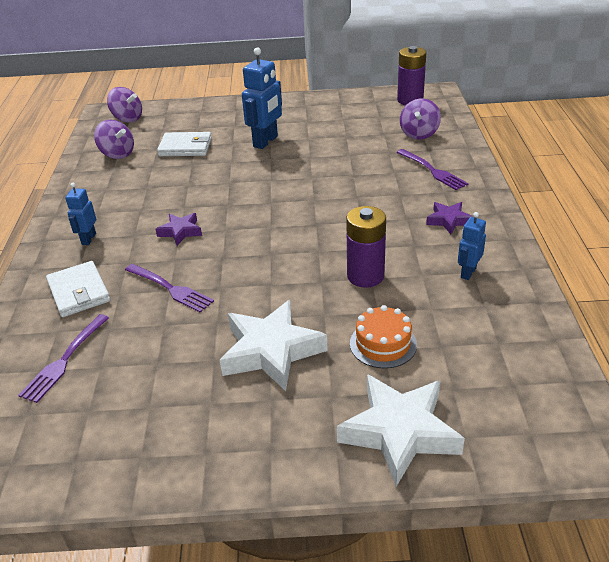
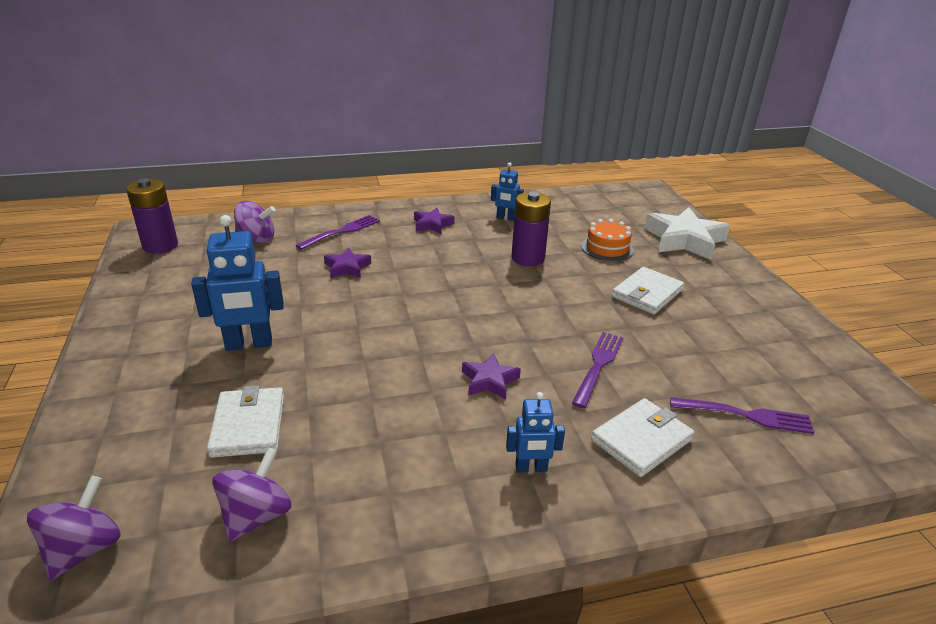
camera: 105 degrees left, 5 degrees down
white star [220,300,328,391] -> white wallet [612,267,684,314]
blue robot [242,47,282,149] -> blue robot turned 150 degrees clockwise [191,215,284,351]
none -> purple star [324,247,371,278]

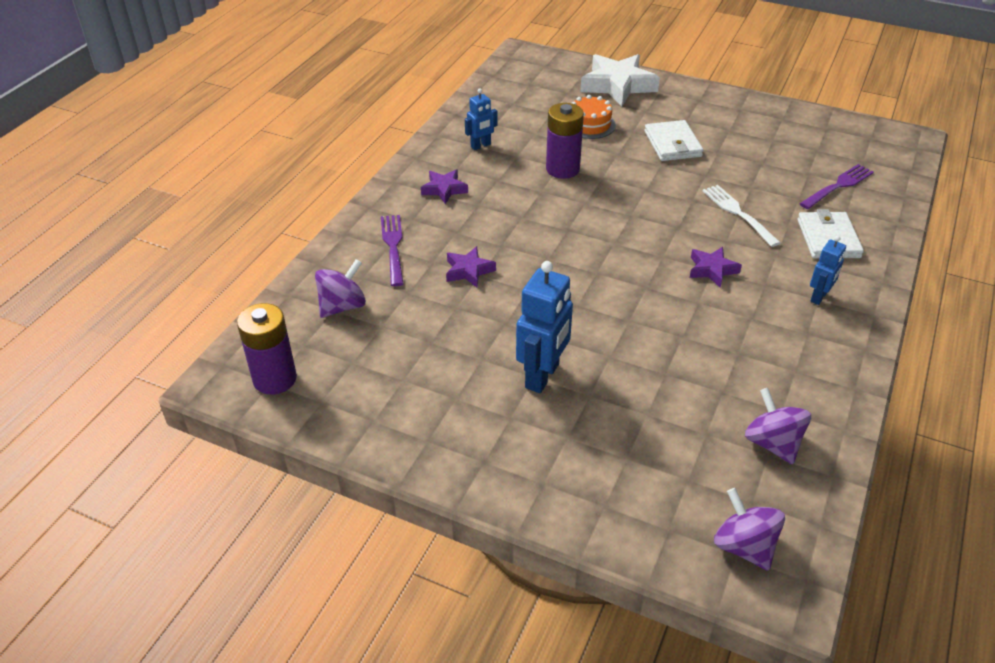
camera: 50 degrees left, 10 degrees up
white wallet [207,385,284,458] -> none
purple fork [572,332,623,408] -> white fork [703,185,780,247]

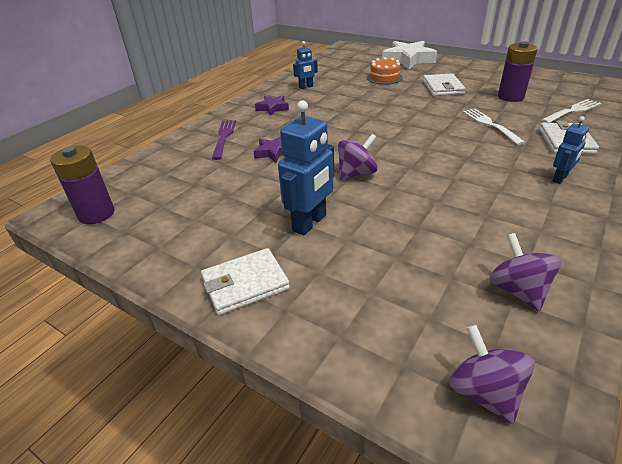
camera: 10 degrees right, 5 degrees down
purple spinning top [315,259,366,318] -> purple spinning top moved to [338,134,377,180]
purple battery [546,103,584,179] -> purple battery moved to [498,41,538,102]
purple star [690,247,742,288] -> none
purple fork [800,164,874,209] -> white fork [541,99,601,123]
none -> white wallet [201,248,290,315]

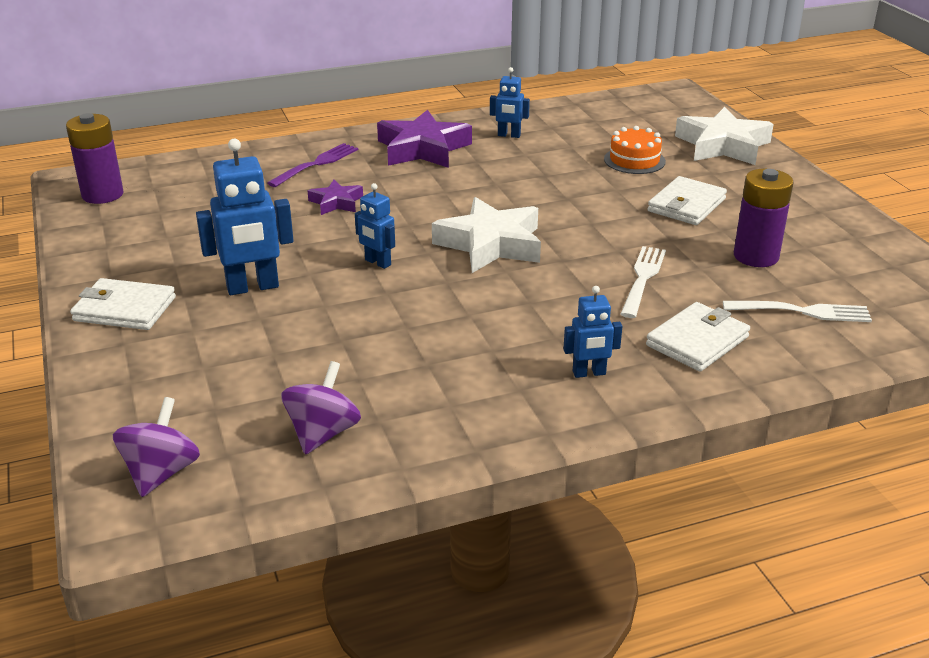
camera: 35 degrees right, 5 degrees down
purple star [255,95,289,116] -> purple star [377,110,472,168], size x1.90
purple spinning top [338,134,377,180] -> blue robot [355,183,395,269]
none -> white star [432,197,541,273]

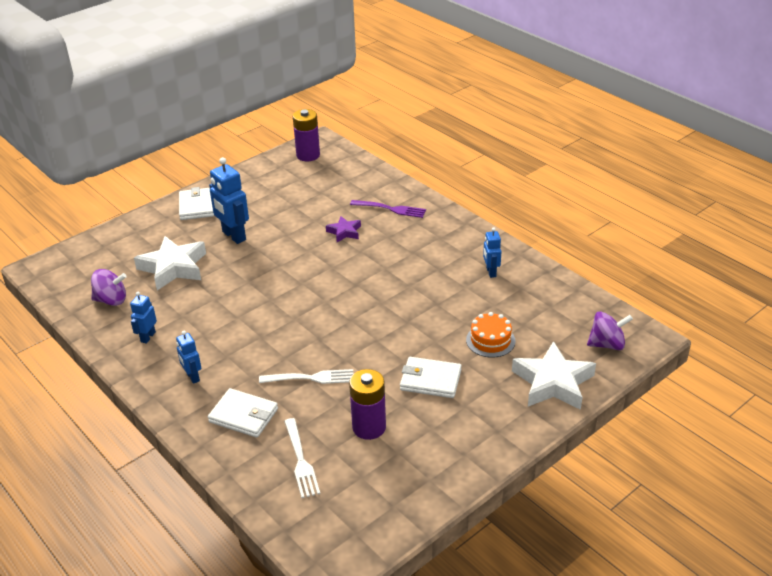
camera: 70 degrees right, 5 degrees up
purple spinning top [113,397,200,497] -> purple spinning top moved to [587,311,633,350]
blue robot [355,183,395,269] -> blue robot moved to [130,292,157,344]
purple star [377,110,472,168] -> none
white star [432,197,541,273] -> white star moved to [134,236,206,291]

